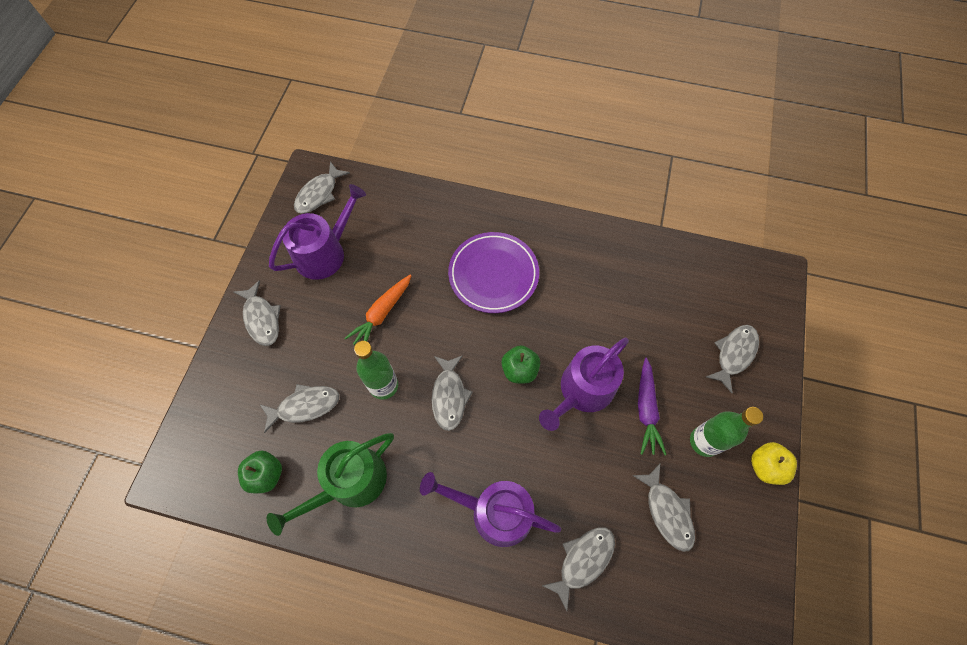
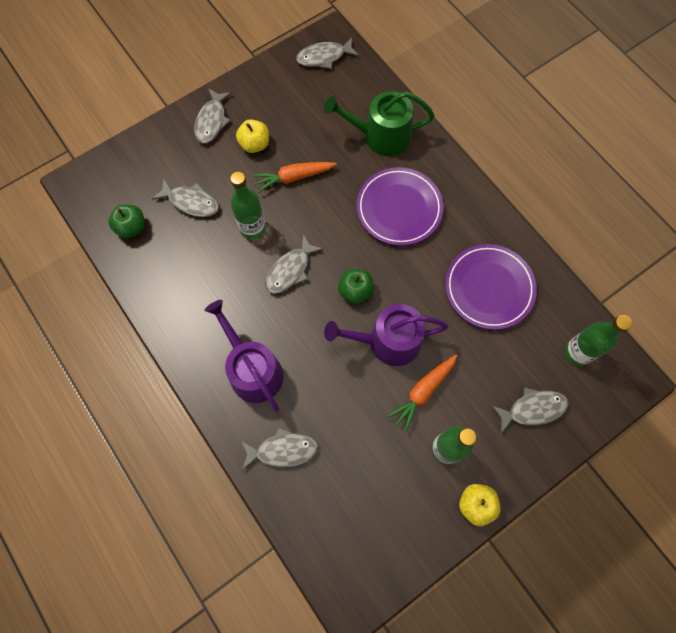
camera: 40 degrees right, 5 degrees up
green watering can [267,433,394,536] -> green watering can moved to [324,91,435,156]
purple watering can [269,184,366,280] -> none
grey fish [632,464,695,552] -> none
purple carrot [638,358,667,455] -> orange carrot [387,355,457,432]
none -> yellow apple [236,119,269,153]
none -> purple plate [445,244,537,330]
none -> green bottle [564,315,632,366]

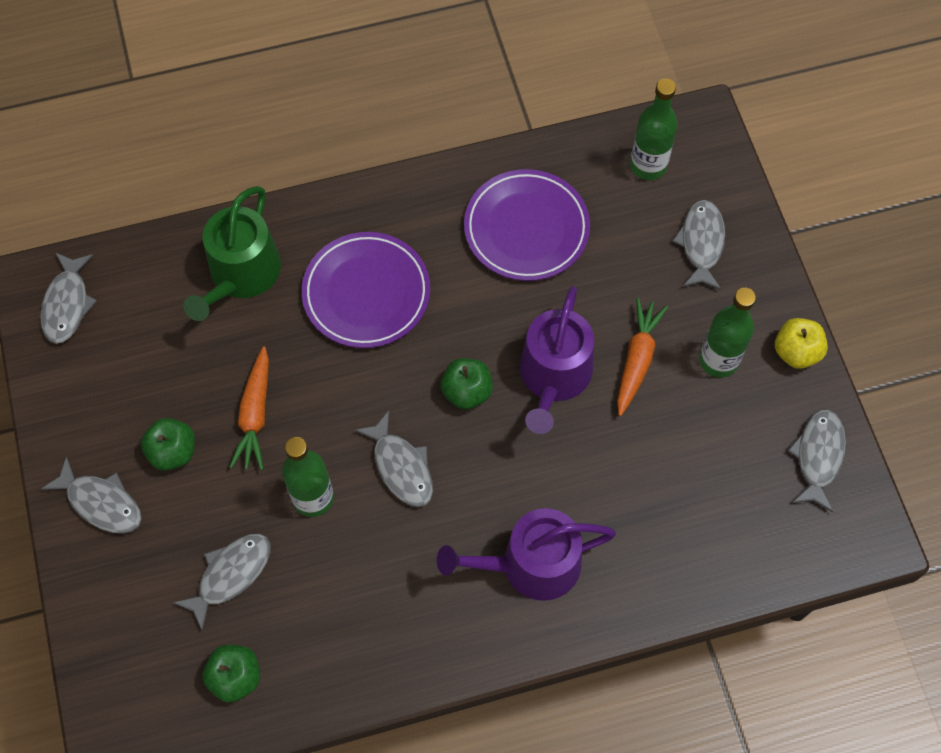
camera: 70 degrees left, 5 degrees down
yellow apple [236,119,269,153] -> green apple [141,418,195,471]
grey fish [240,427,318,470] -> grey fish moved to [787,409,846,513]
orange carrot [387,355,457,432] -> orange carrot turned 135 degrees counterclockwise [617,298,668,416]

